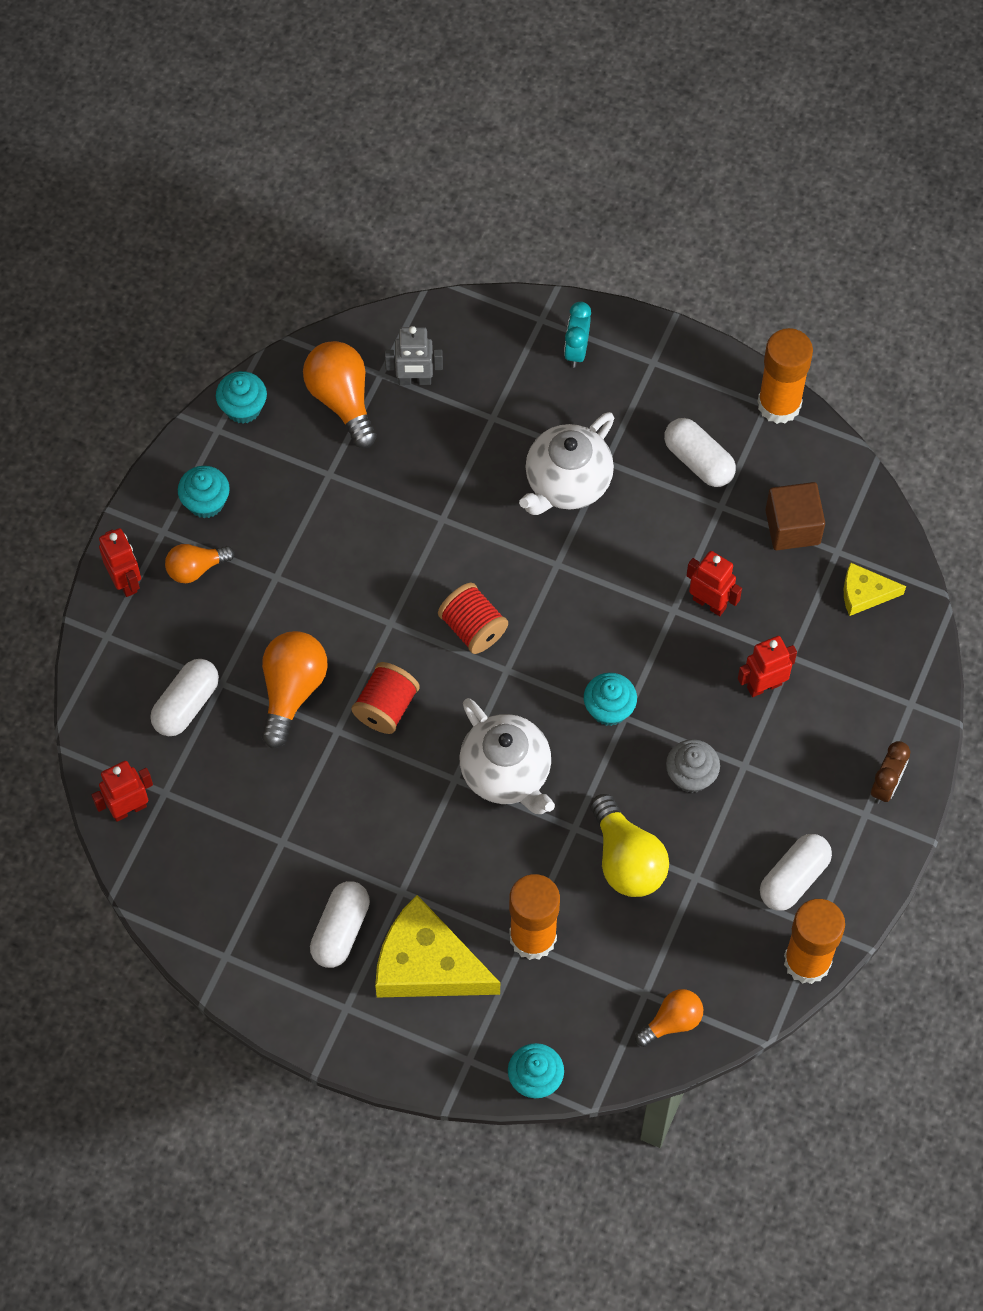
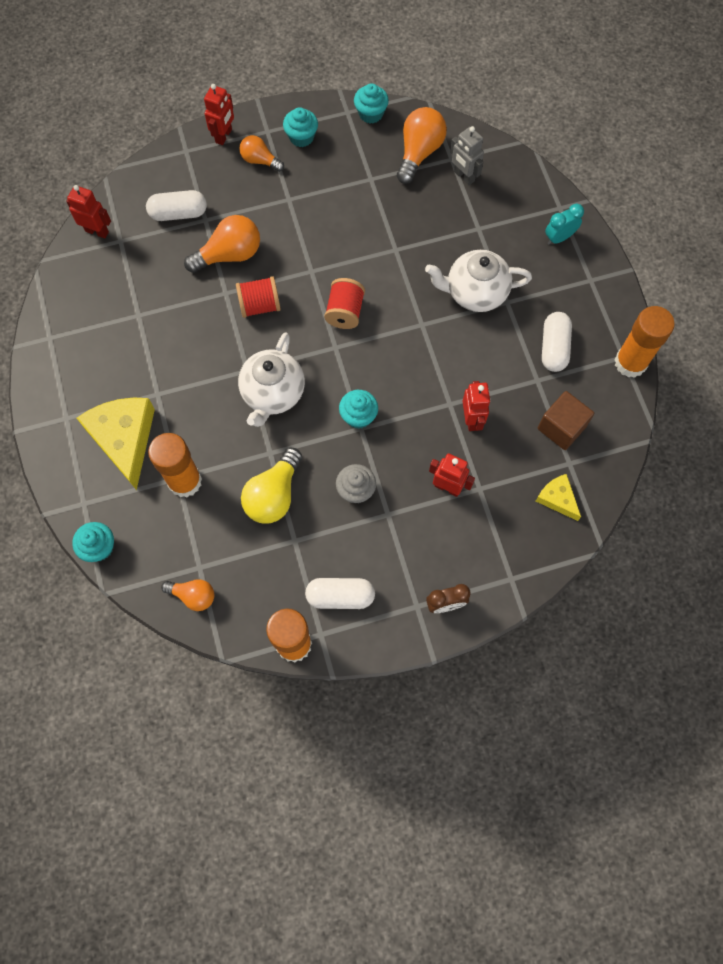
camera: 50 degrees right, 5 degrees up
white capsule [310,881,370,968] -> none

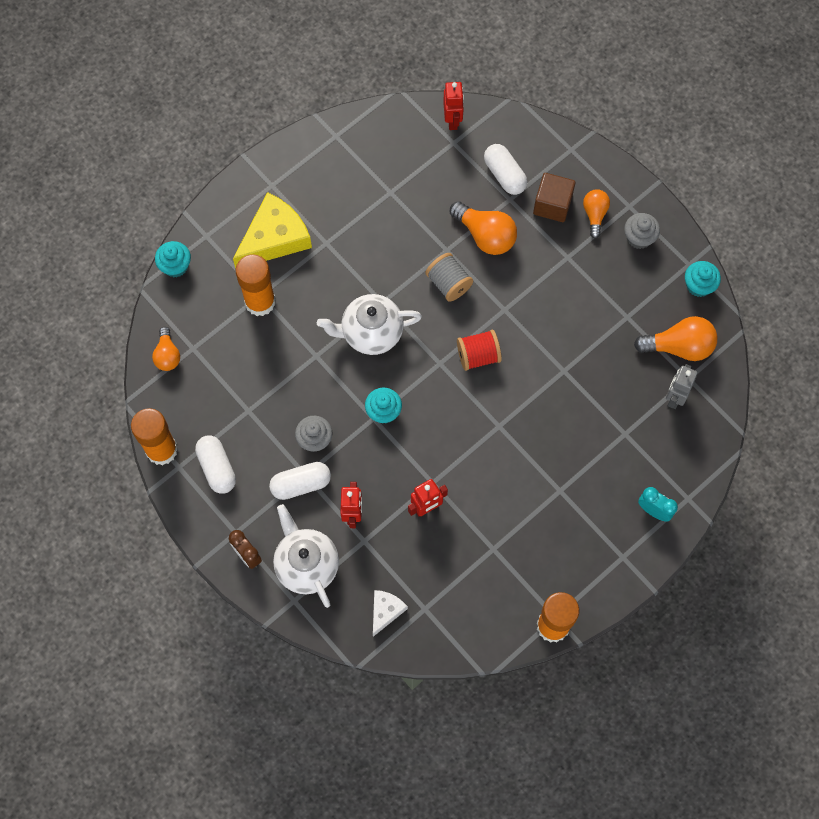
camera: 65 degrees right, 0 degrees up
red robot [204,84,234,145] -> none
red spool [236,276,281,318] -> grey spool [425,253,473,302]
yellow light bulb [241,448,302,523] -> none
turquoise cupcake [283,107,318,147] -> grey cupcake [624,213,660,249]
white teapot [425,250,532,312] -> white teapot moved to [273,504,339,608]
yellow cheese [536,474,581,521] -> white cheese [373,590,408,637]
brown cube [538,391,594,450] -> brown cube moved to [533,173,575,222]
white capsule [542,312,572,372] -> white capsule moved to [269,462,331,500]

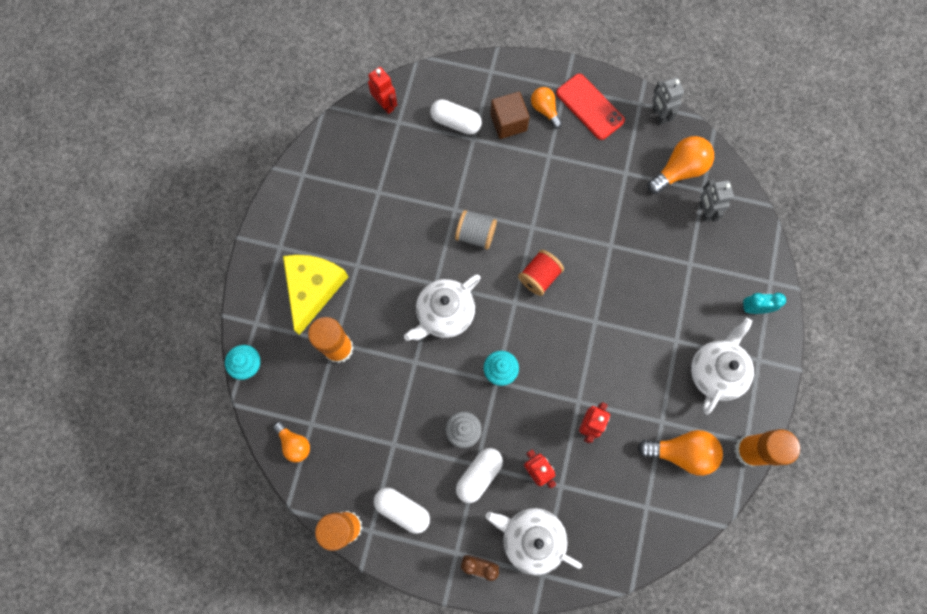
camera: 35 degrees left, 5 degrees up
white cheese [373,590,408,637] -> none
orange light bulb [450,201,517,255] -> orange light bulb moved to [638,430,723,476]
grey cupcake [624,213,660,249] -> red phone [556,74,625,140]
turquoise cupcake [685,261,721,297] -> grey robot [652,78,684,125]
none -> white teapot [691,318,754,415]

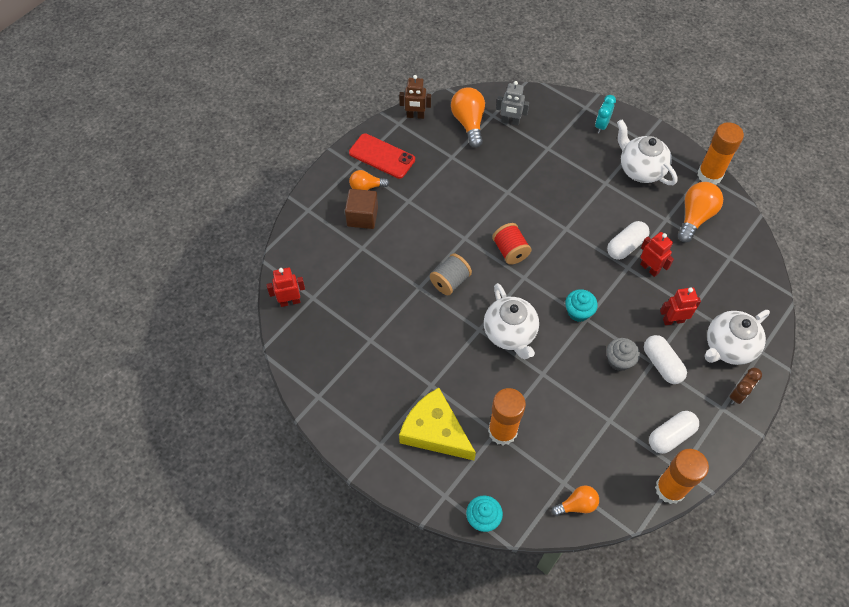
camera: 65 degrees left, 15 degrees down
white capsule [430,99,482,135] -> white capsule moved to [607,221,650,260]
red phone [556,74,625,140] -> red phone turned 45 degrees clockwise [349,133,415,179]
grey robot [652,78,684,125] -> brown robot [399,75,431,119]

